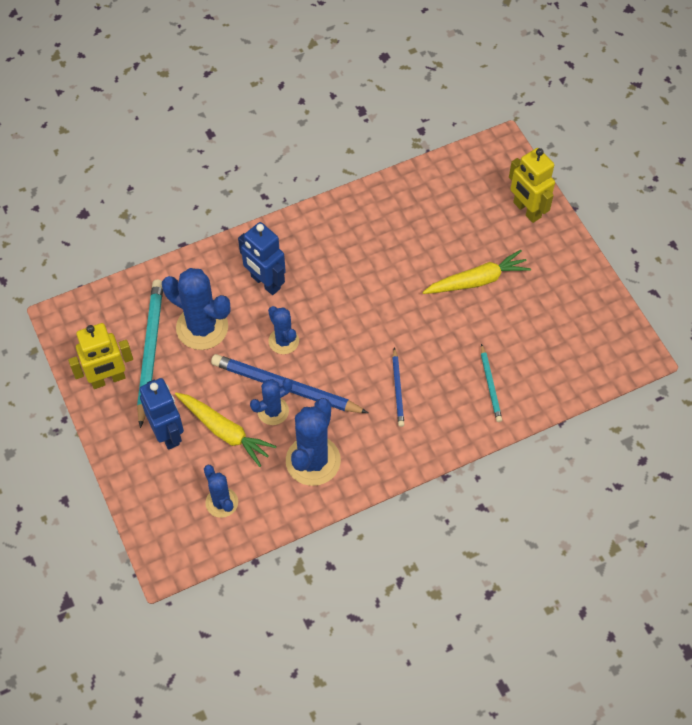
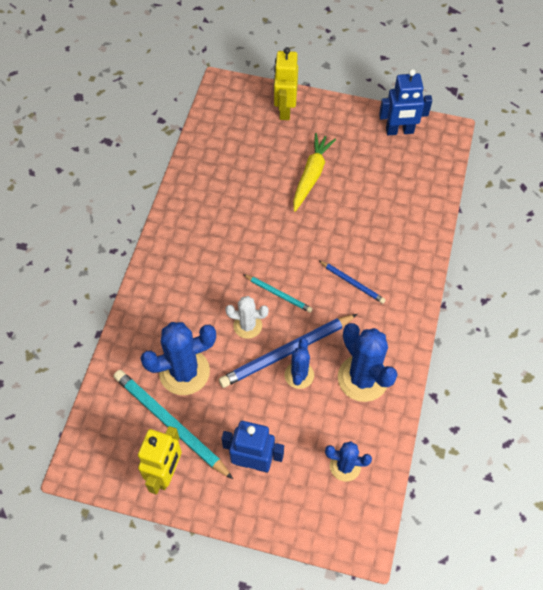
camera: 50 degrees left, 0 degrees up
yellow carrot [175,393,276,467] -> none
blue robot [238,222,286,295] -> blue robot moved to [379,69,432,135]
blue cactus [268,306,299,354] -> white cactus [225,296,269,339]
turquoise pencil [481,344,502,422] -> turquoise pencil moved to [243,274,312,313]
yellow robot [509,148,555,223] -> yellow robot turned 90 degrees clockwise [274,47,298,120]

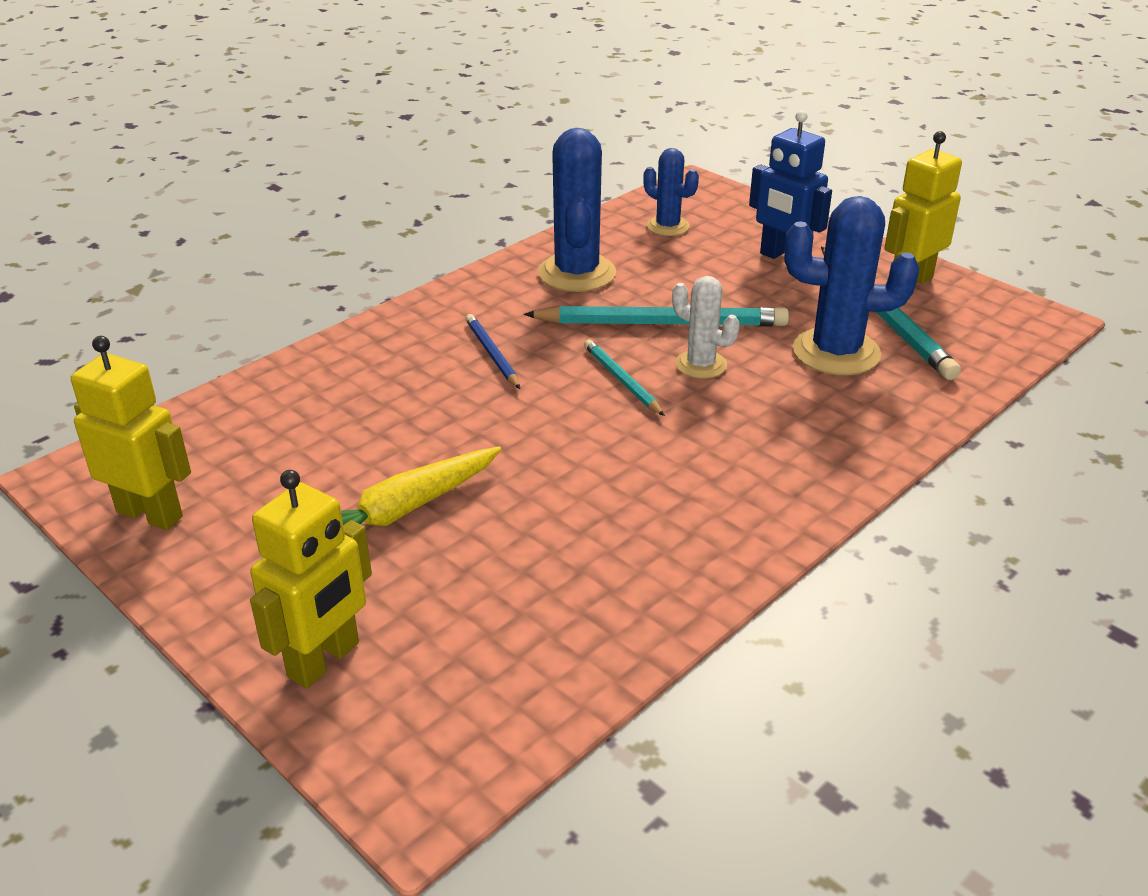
camera: 150 degrees left, 25 degrees down
blue pencil [219,314,358,388] -> turquoise pencil [523,305,789,326]
blue cactus [285,338,314,389] -> none
blue robot [379,69,432,135] -> yellow robot [71,336,191,530]

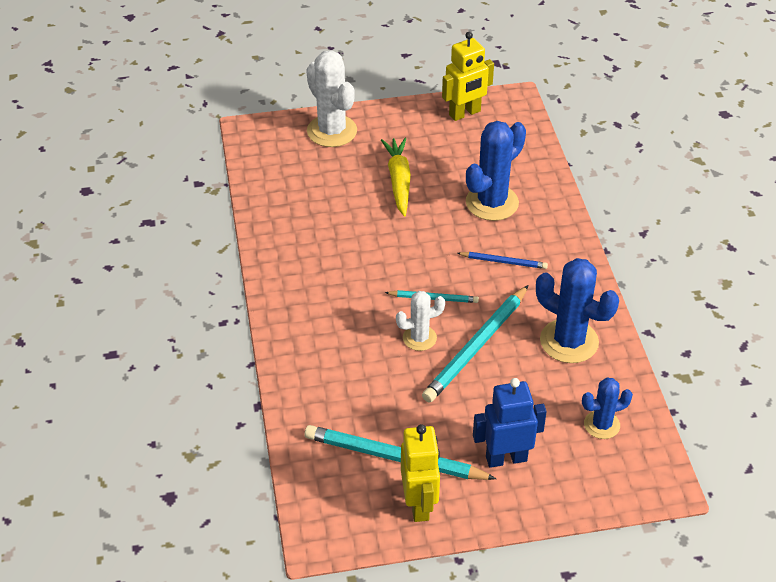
camera: 125 degrees right, 10 degrees up
yellow robot [250,470,372,688] -> white cactus [306,50,357,147]
blue cactus [785,196,919,375] -> blue cactus moved to [466,121,526,221]

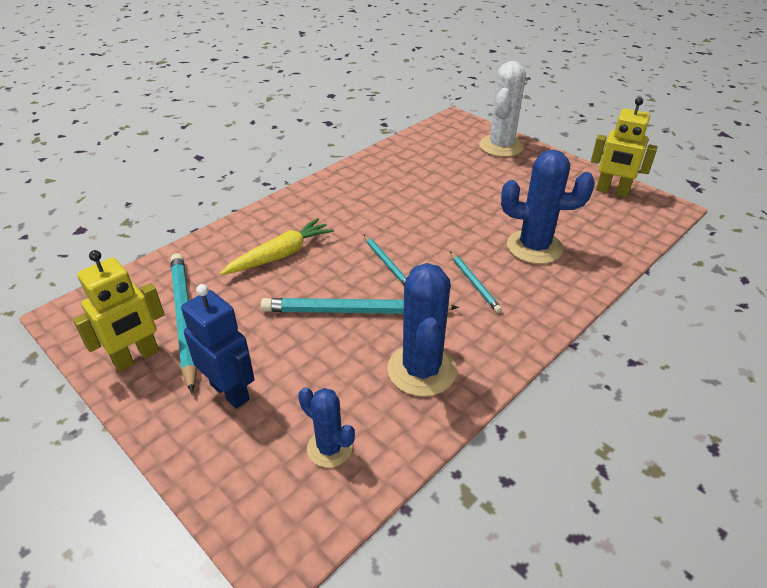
camera: 55 degrees right, 5 degrees down
yellow carrot [381,138,411,217] -> yellow carrot moved to [220,218,334,275]
white cactus [396,291,445,351] -> none
blue pencil [457,252,548,269] -> turquoise pencil [450,252,502,313]

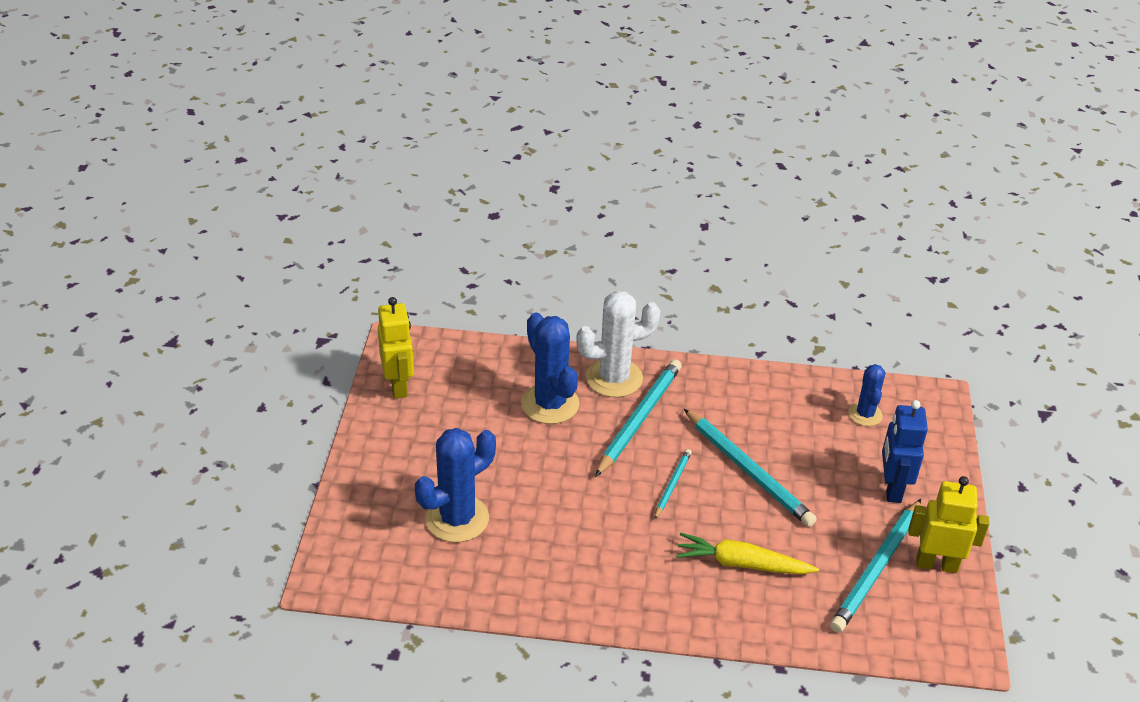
camera: 130 degrees left, 0 degrees up
blue cactus [387,263,457,397] -> blue cactus moved to [415,428,496,542]
turquoise pencil [450,252,502,313] -> turquoise pencil [595,359,682,477], size x1.90
white cactus [479,61,526,157] -> white cactus moved to [576,291,660,398]

